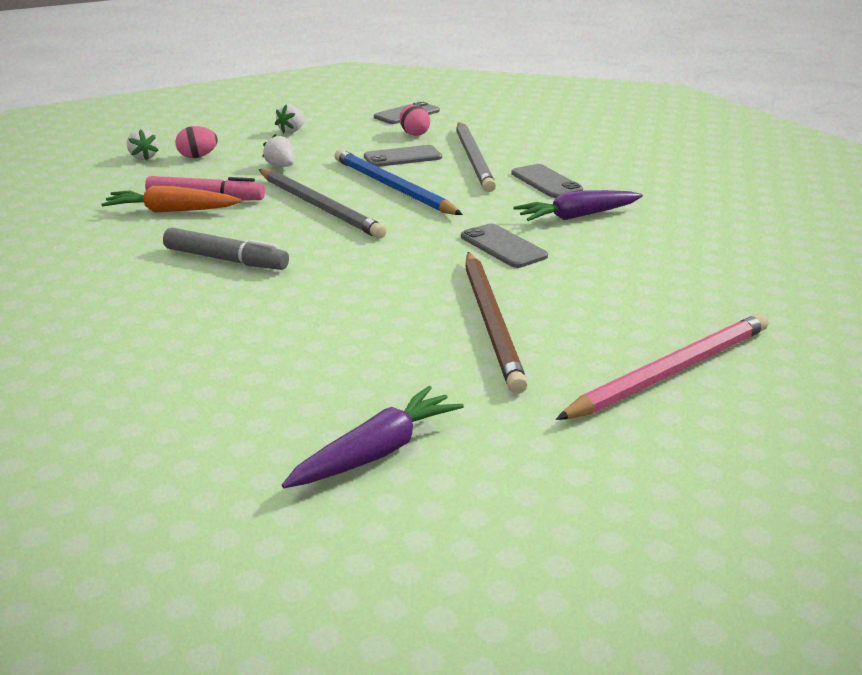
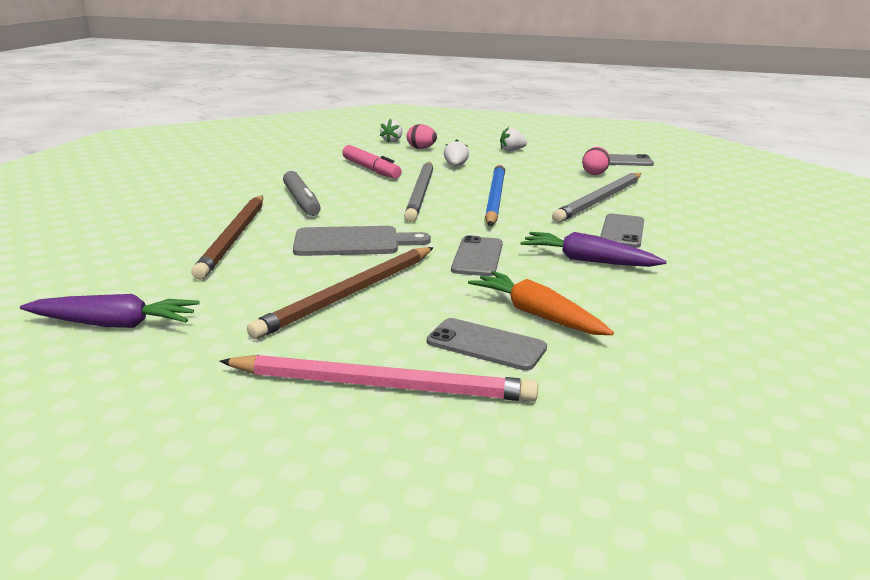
camera: 45 degrees right, 5 degrees down
orange carrot [101,186,241,213] -> orange carrot moved to [468,271,614,335]
grey phone [364,145,442,167] -> grey phone moved to [427,318,547,371]
none -> brown pencil [191,195,263,280]
none -> grey cutting board [293,226,431,256]

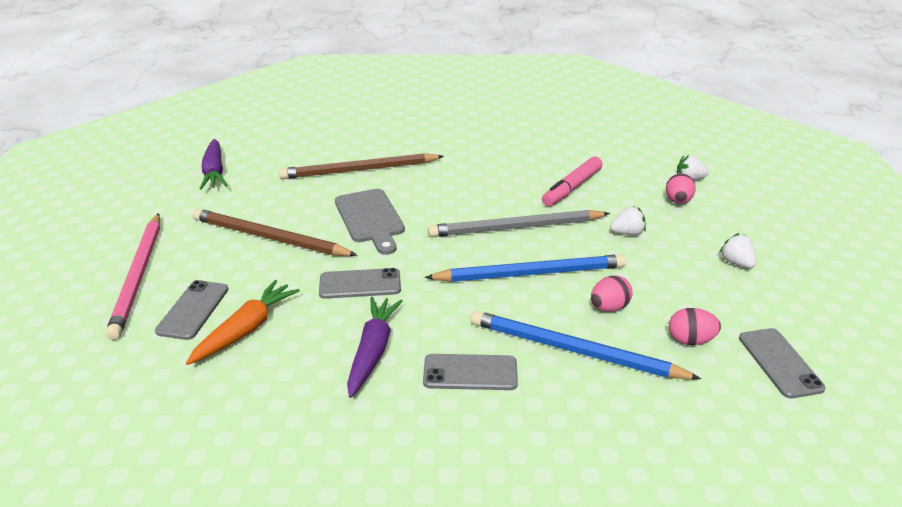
camera: 75 degrees right, 10 degrees up
grey marker [283,171,320,216] -> none
grey pencil [552,173,641,223] -> blue pencil [470,311,701,380]
none -> pink egg [591,275,633,312]

